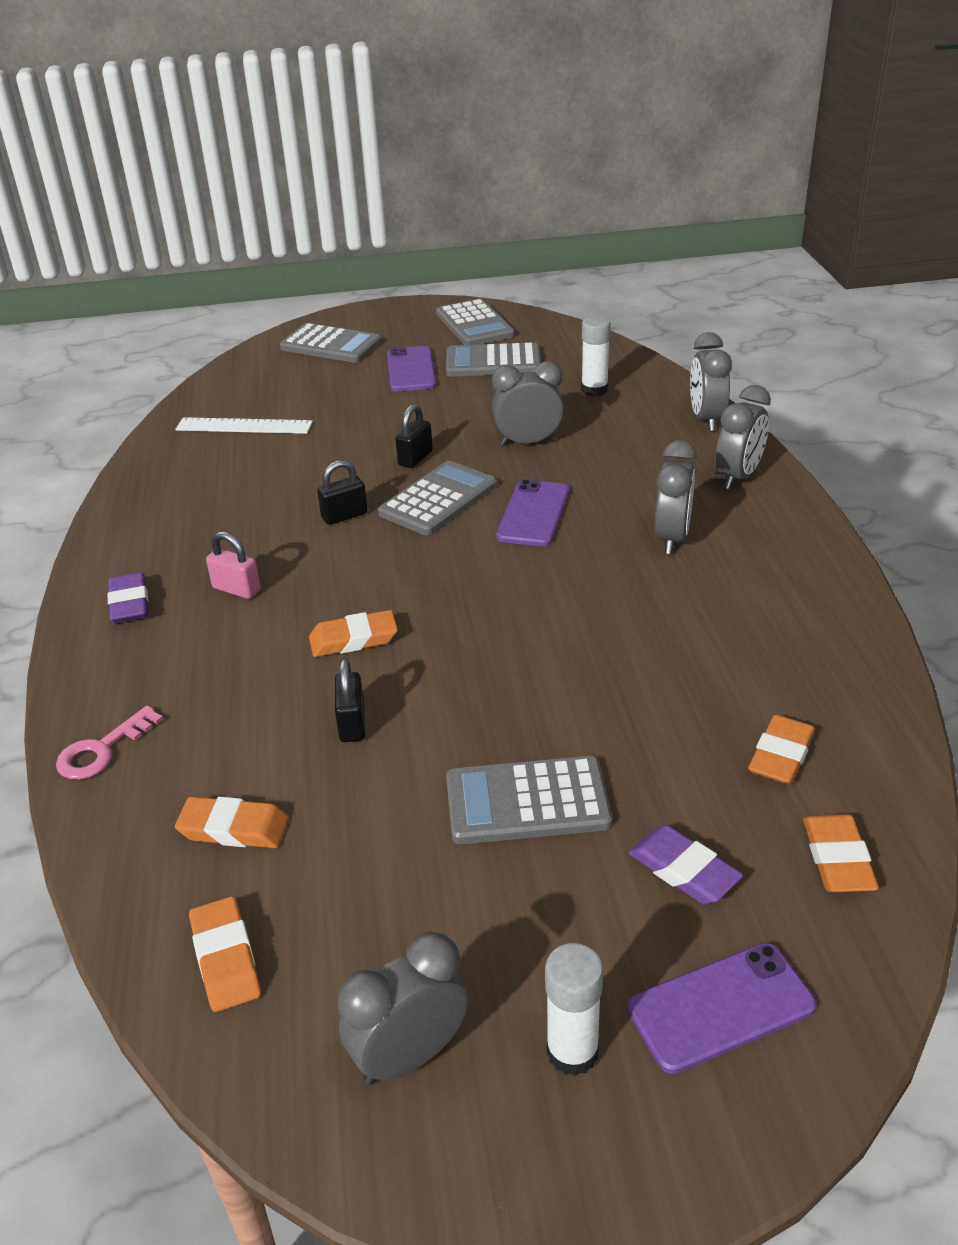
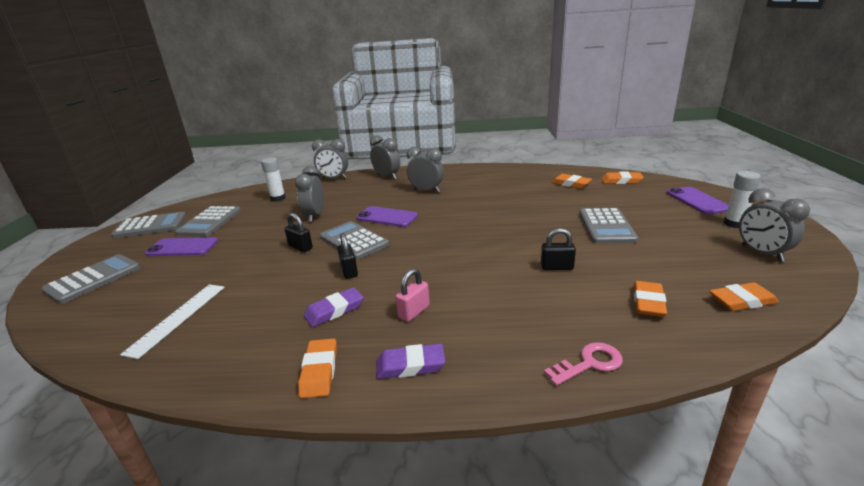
camera: 80 degrees left, 10 degrees down
pink key [56,705,163,780] -> pink key turned 75 degrees counterclockwise [544,342,623,386]
orange eraser [309,610,398,657] -> orange eraser moved to [298,338,337,398]
purple eraser [628,825,743,905] -> purple eraser moved to [304,287,364,327]

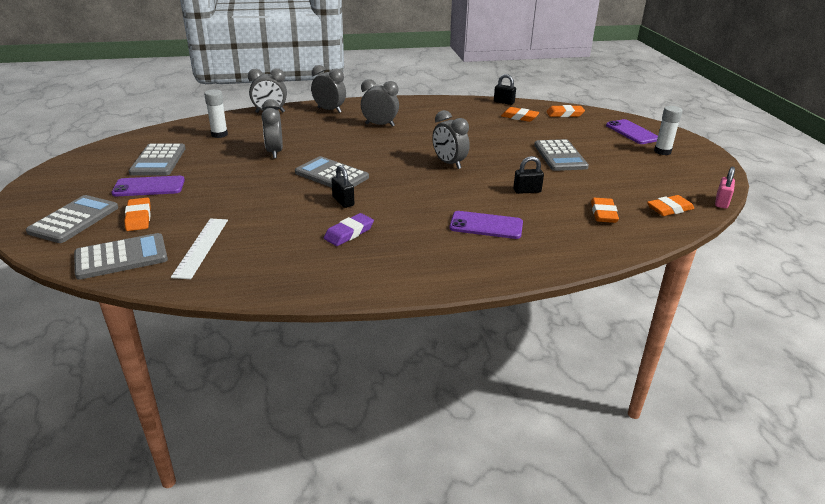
camera: 15 degrees left, 5 degrees up
grey calculator [111,212,186,238] -> grey calculator moved to [74,233,168,280]
black padlock [284,213,313,252] -> black padlock moved to [494,74,516,105]
orange eraser [298,338,337,398] -> orange eraser moved to [124,198,151,231]
purple phone [356,206,418,227] -> purple phone moved to [449,211,523,239]
purple eraser [376,344,445,379] -> none
pink padlock [396,269,430,322] -> pink padlock moved to [715,167,735,209]
pink key [544,342,623,386] -> none
grey clock [739,188,810,262] -> grey clock moved to [432,110,470,169]

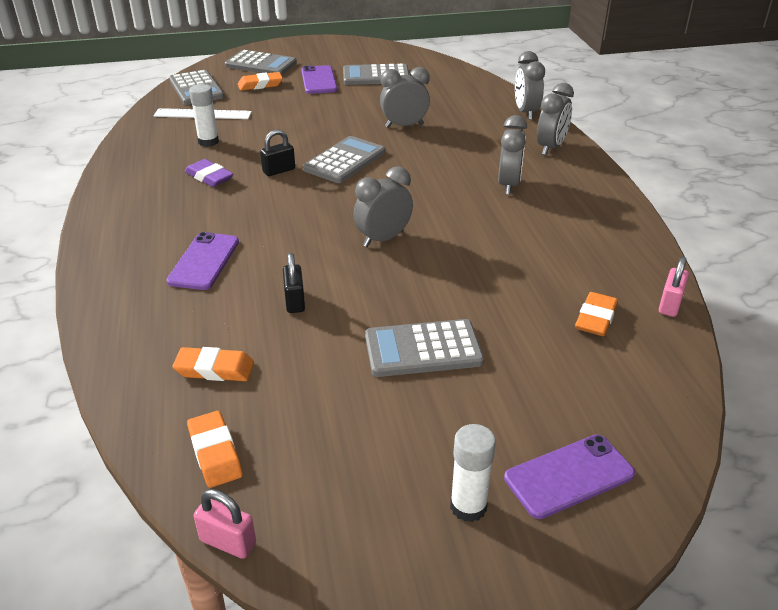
camera: 90 degrees right, 5 degrees up
white glue stick [204,89,228,138] -> white glue stick moved to [189,84,219,147]
black padlock [494,74,516,105] -> pink padlock [659,256,689,317]
orange eraser [546,105,585,117] -> none

